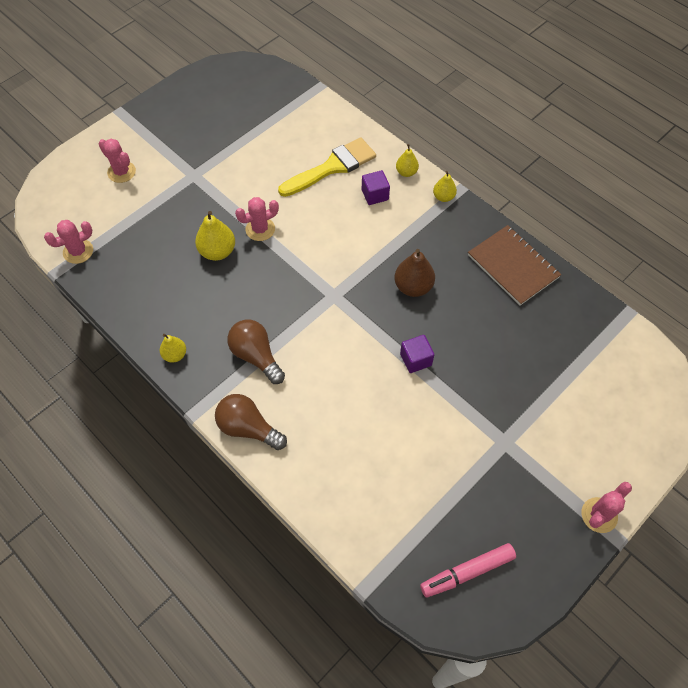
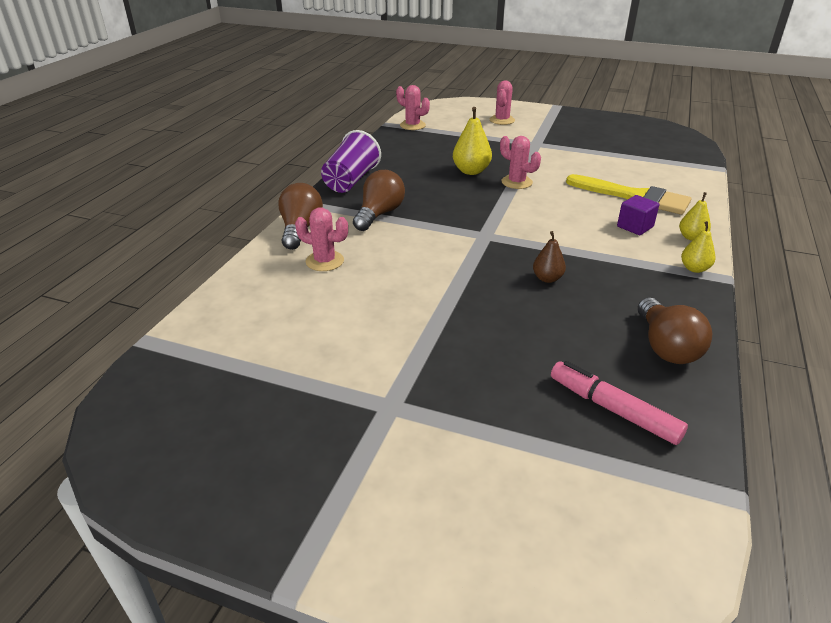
camera: 65 degrees right, 25 degrees down
yellow pear [160,334,186,363] -> purple cup [321,130,381,193]
brown pear [395,249,435,297] -> brown pear [533,231,566,283], size x0.62
purple cube [400,335,434,373] -> none
pink marker [420,543,516,597] -> pink marker moved to [551,361,688,445]
brown notebook [468,225,562,305] -> brown light bulb [638,298,712,364]
pink cactus [581,482,632,533] -> pink cactus moved to [295,207,348,271]

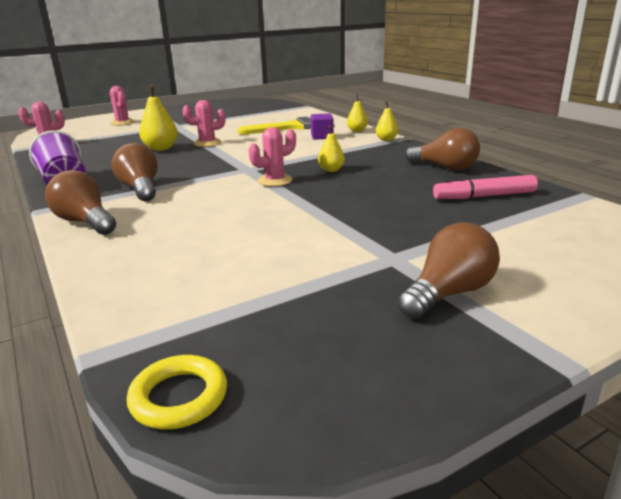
camera: 50 degrees left, 10 degrees down
pink cactus [295,207,348,271] -> pink cactus moved to [248,127,296,186]
brown pear [533,231,566,283] -> yellow pear [318,126,345,172]
none -> yellow ring [127,355,227,429]
none -> brown light bulb [398,222,500,319]

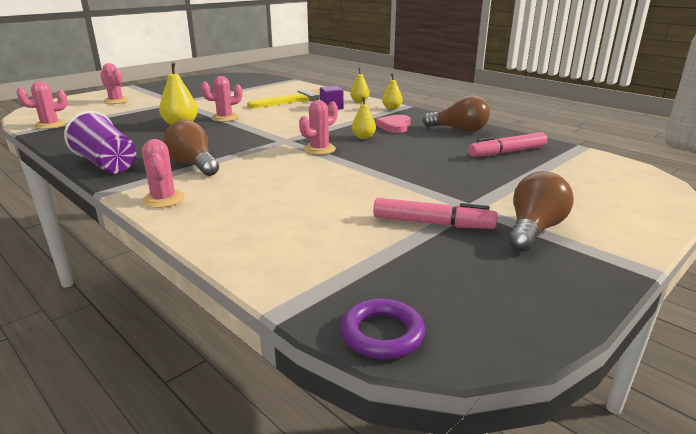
camera: 15 degrees left, 0 degrees up
brown light bulb [45,170,116,235] -> pink cactus [142,139,185,208]
yellow ring [127,355,227,429] -> purple ring [341,298,425,359]
none -> pink marker [373,198,497,229]
none -> pink heart [375,115,411,133]

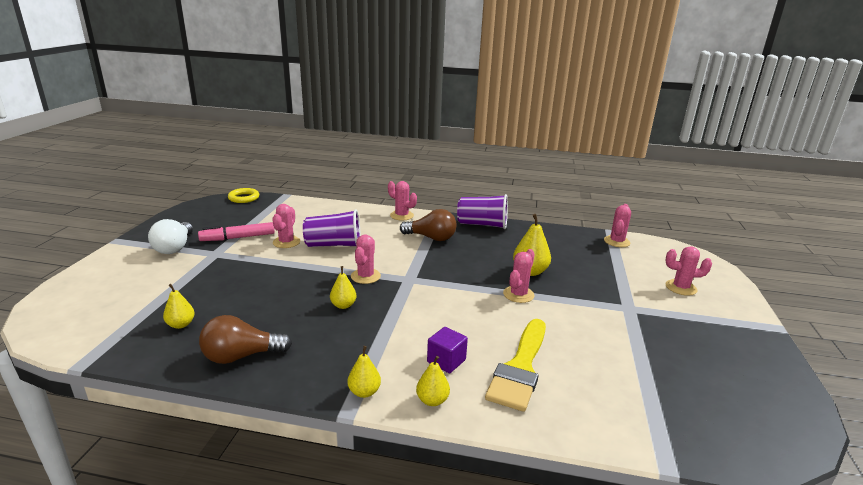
camera: 145 degrees right, 0 degrees up
purple ring [341,298,425,359] -> yellow ring [228,188,259,203]
pink heart [375,115,411,133] -> none
pink marker [468,132,547,157] -> yellow pear [163,284,195,329]
brown light bulb [508,171,574,252] -> white light bulb [148,219,193,254]
none -> pink cactus [272,204,300,248]
none -> purple cup [303,209,361,247]

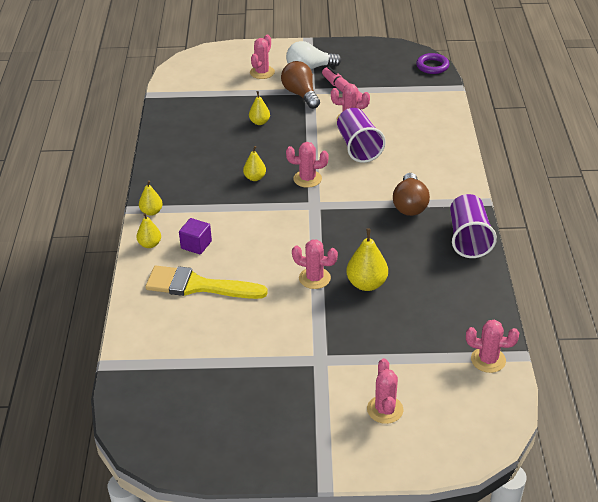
camera: 80 degrees right, 15 degrees up
yellow pear [163,284,195,329] -> yellow pear moved to [249,91,270,125]
brown light bulb [199,315,292,364] -> brown light bulb moved to [281,61,320,109]
yellow ring [228,188,259,203] -> purple ring [416,53,449,74]
pink cactus [388,181,417,220] -> pink cactus moved to [250,35,275,79]

